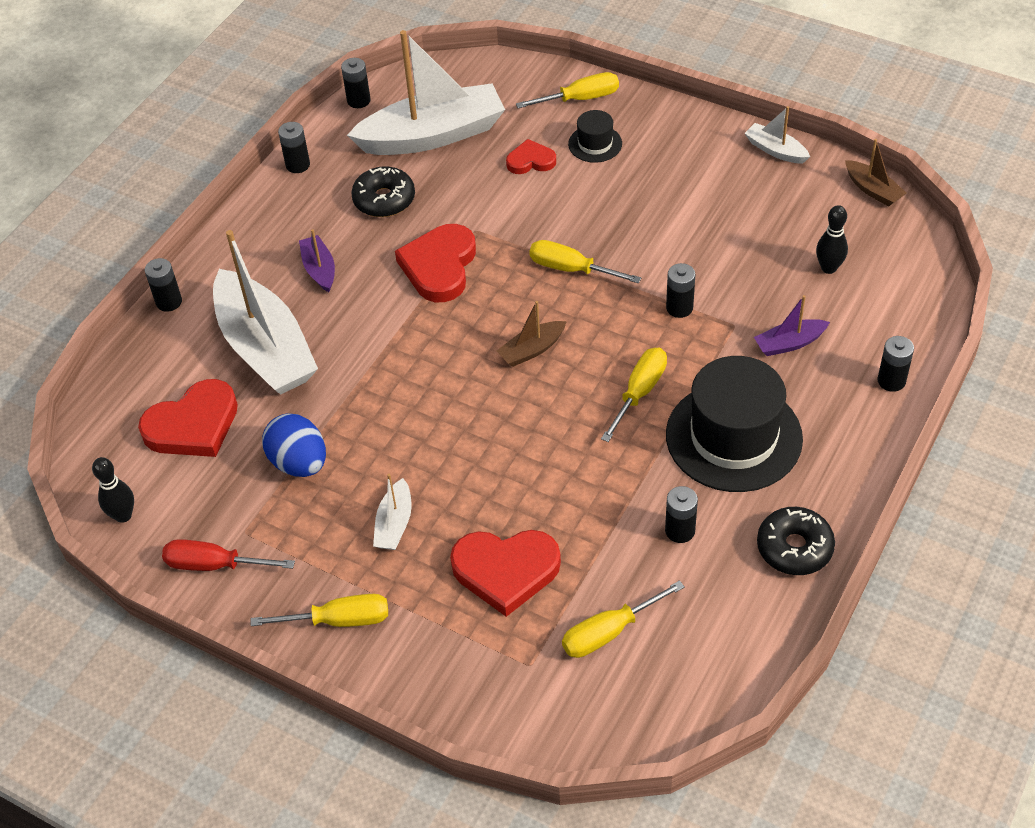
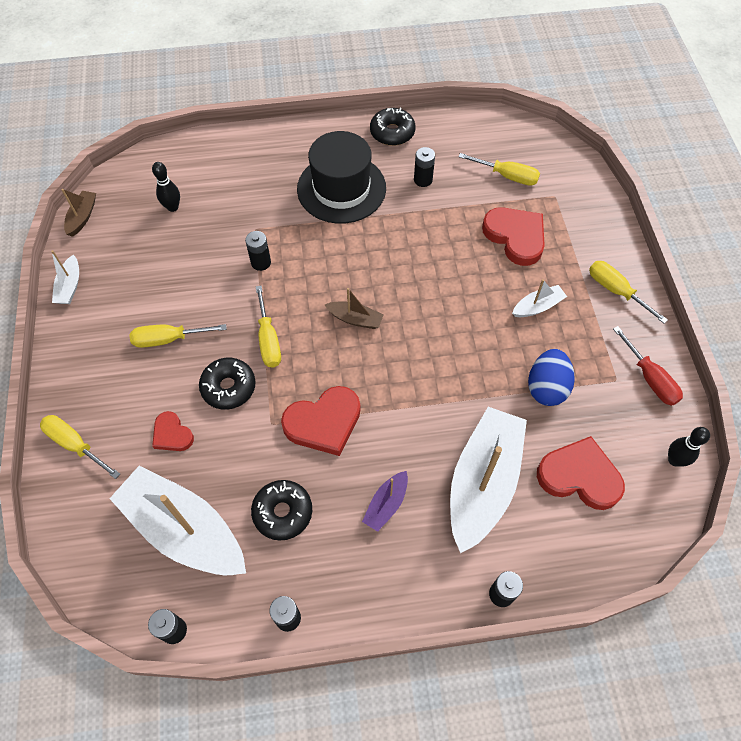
camera: 130 degrees left, 10 degrees up
black hat [568,110,622,163] -> none
yellow screwdriver [601,347,667,442] -> yellow screwdriver moved to [129,324,227,348]
purple boat [754,295,830,356] -> none
black battery [877,336,914,392] -> none
none -> black donut [199,358,256,410]

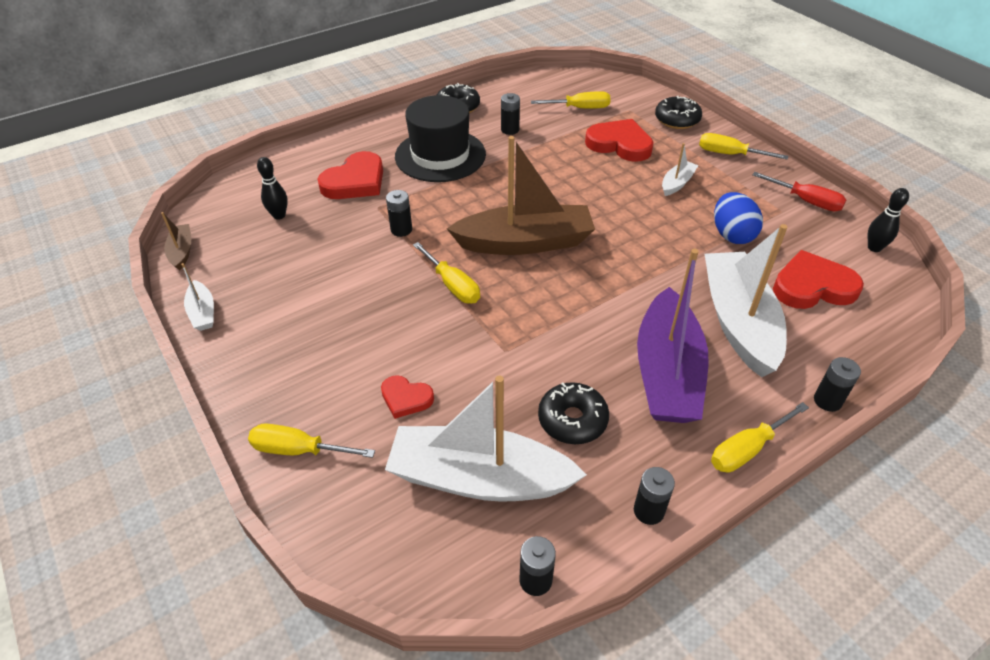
camera: 25 degrees left, 15 degrees down
yellow screwdriver [129,324,227,348] -> yellow screwdriver moved to [711,402,809,473]
black donut [199,358,256,410] -> black donut moved to [655,96,702,129]
red heart [281,386,361,456] -> red heart moved to [317,151,383,199]
brown boat [325,288,384,329] -> brown boat [447,136,595,255], size x2.26
purple boat [362,471,408,532] -> purple boat [637,249,709,423], size x2.26

